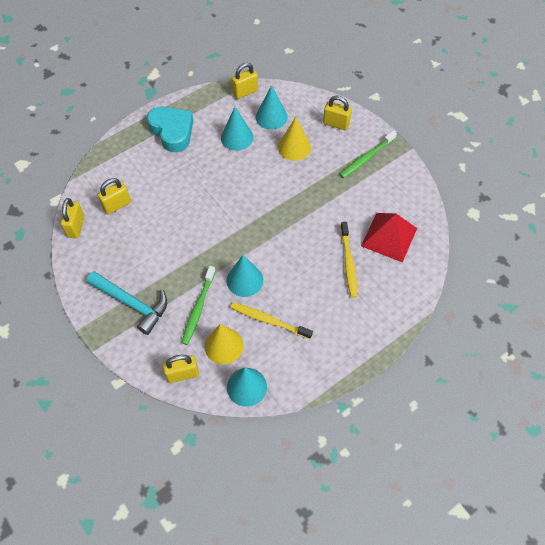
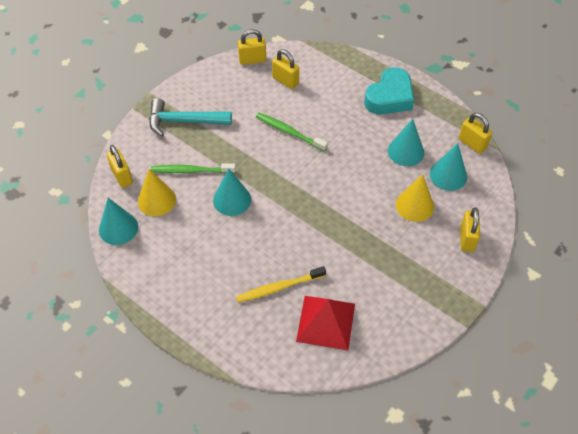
camera: 75 degrees right, 5 degrees down
turquoise hammer [87,271,167,335] -> turquoise hammer turned 75 degrees clockwise [149,98,232,137]
yellow toothbrush [231,302,313,339] -> none
green toothbrush [340,131,397,178] -> green toothbrush moved to [256,113,328,151]

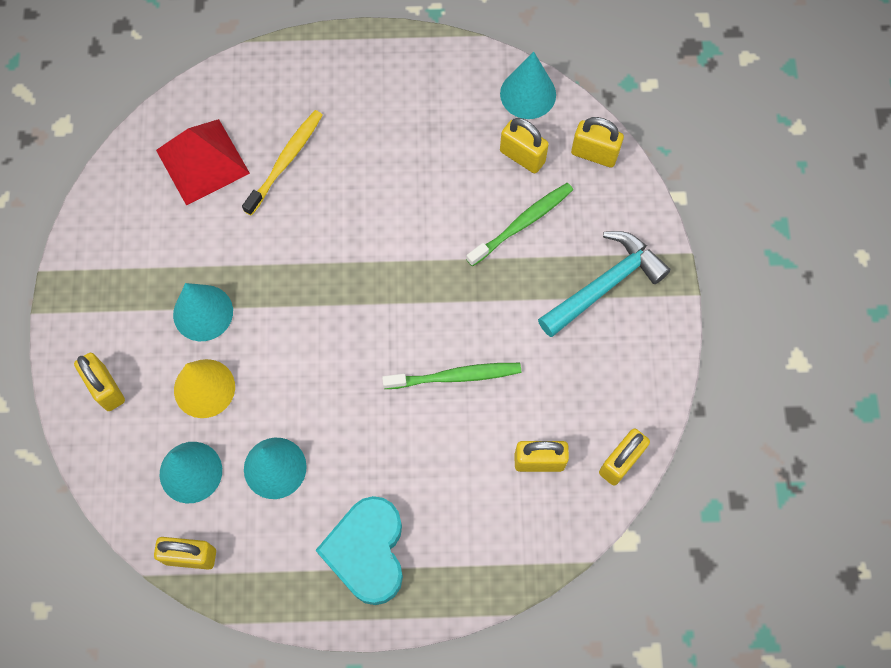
camera: 140 degrees right, 15 degrees up
yellow cone [138,169,176,216] -> yellow padlock [500,118,549,173]
turquoise cone [213,168,251,216] -> turquoise cone moved to [173,283,233,341]

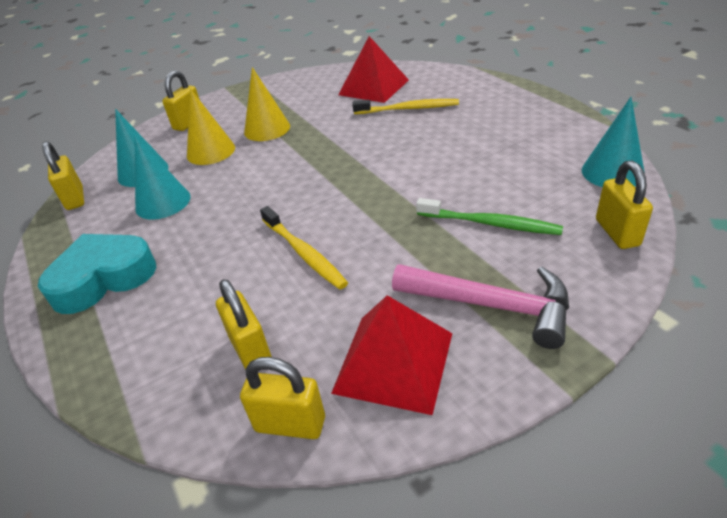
camera: 65 degrees right, 30 degrees down
turquoise cone [173,283,233,341] -> yellow cone [244,67,290,141]
green toothbrush [382,363,521,389] -> yellow toothbrush [260,206,348,290]
yellow padlock [500,118,549,173] -> none
turquoise hammer [538,231,671,337] -> pink hammer [392,264,569,349]
none -> red pyramid [331,295,452,415]

